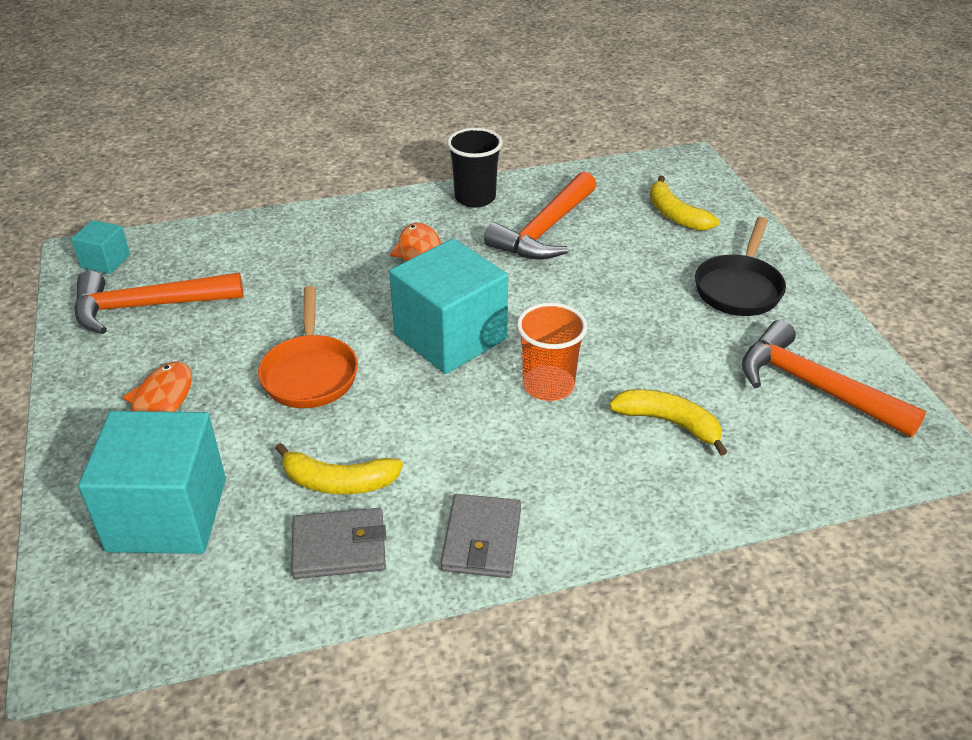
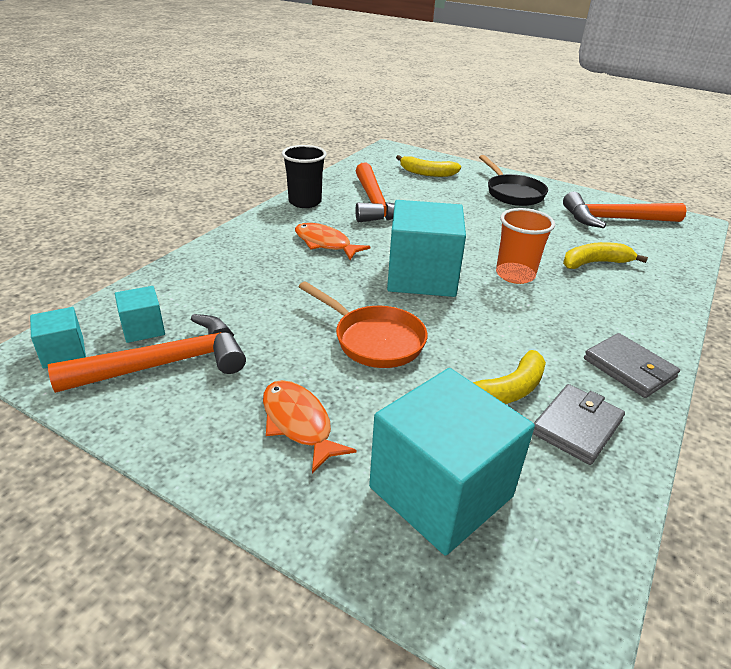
camera: 45 degrees left, 5 degrees down
orange hammer [74,271,243,334] -> orange hammer turned 150 degrees counterclockwise [48,314,246,393]
none -> turquoise cube [115,286,165,343]

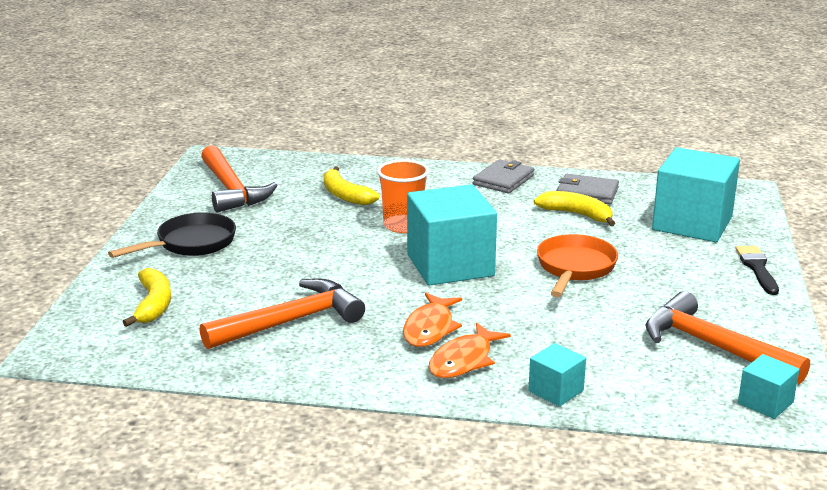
camera: 110 degrees left, 10 degrees down
turquoise cube [115,286,165,343] -> turquoise cube moved to [528,343,586,407]
orange fish [263,380,357,473] -> orange fish moved to [428,323,511,378]
black cup [282,145,326,208] -> none
none -> black brush [736,246,779,295]

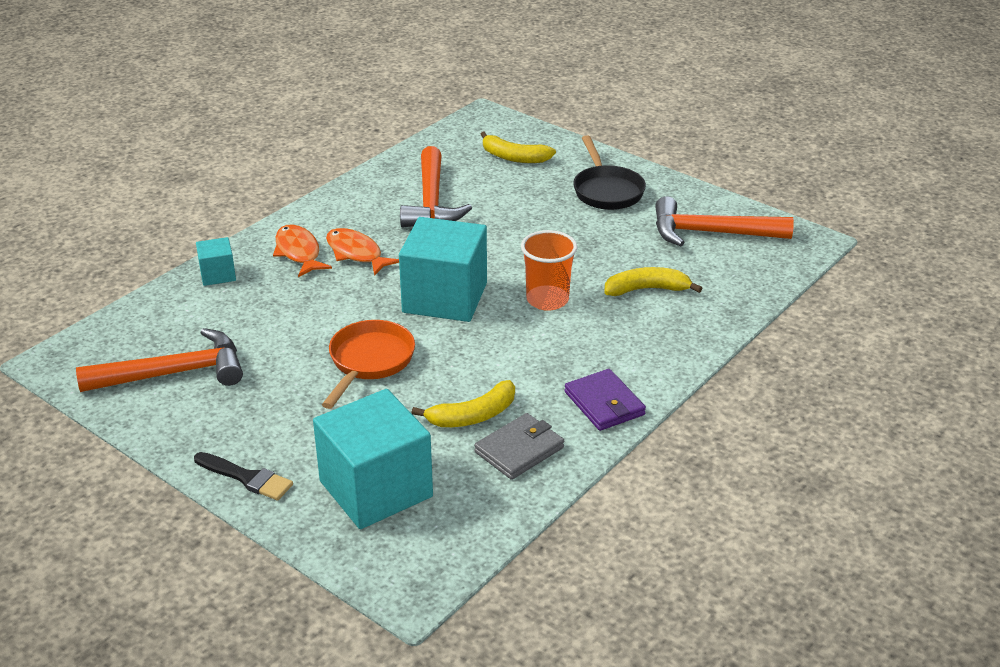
camera: 120 degrees right, 10 degrees up
grey wallet [473,159,534,193] -> purple wallet [564,369,646,431]
orange pan [537,234,618,297] -> orange pan turned 120 degrees counterclockwise [322,320,415,409]
turquoise cube [738,354,799,419] -> none

